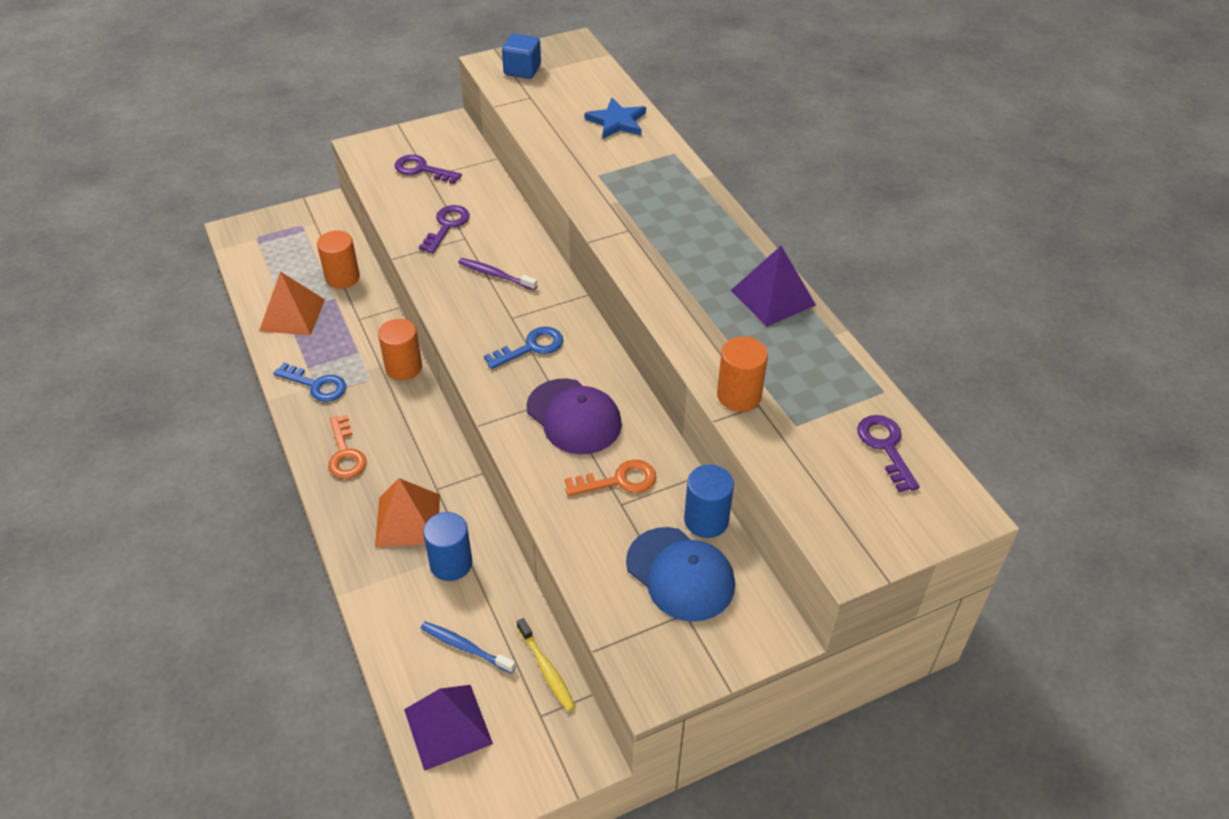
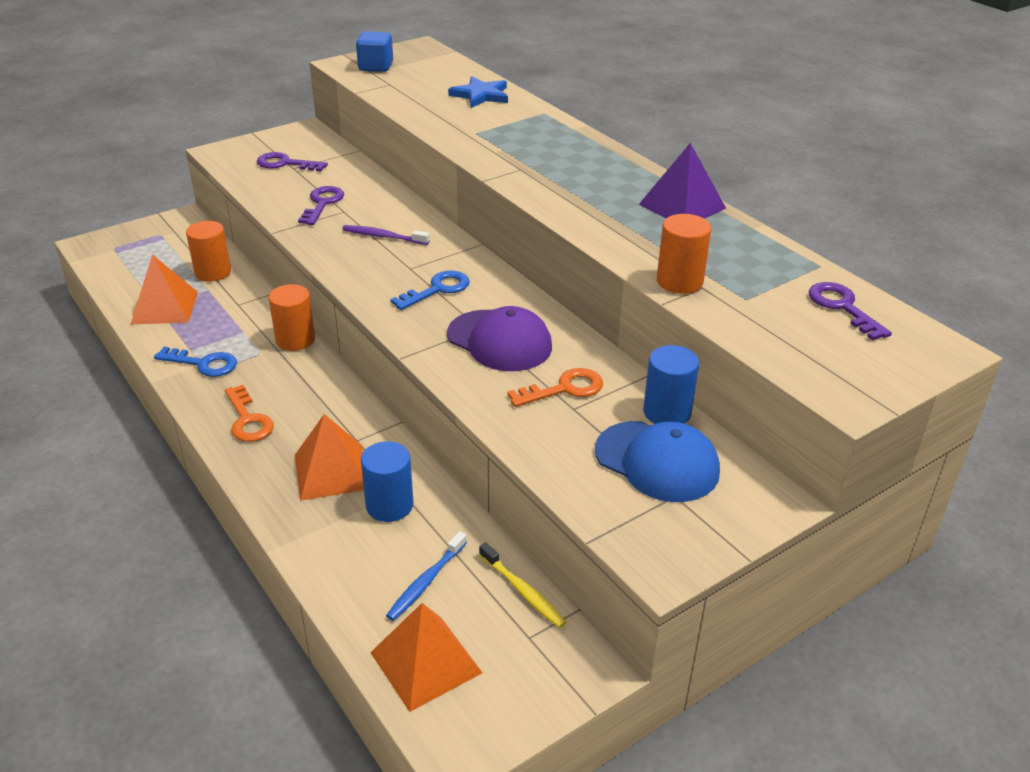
camera: 10 degrees left, 10 degrees down
purple pyramid [404,685,493,771] -> orange pyramid [370,603,483,712]
blue toothbrush [421,622,516,674] -> blue toothbrush turned 75 degrees counterclockwise [386,531,467,621]

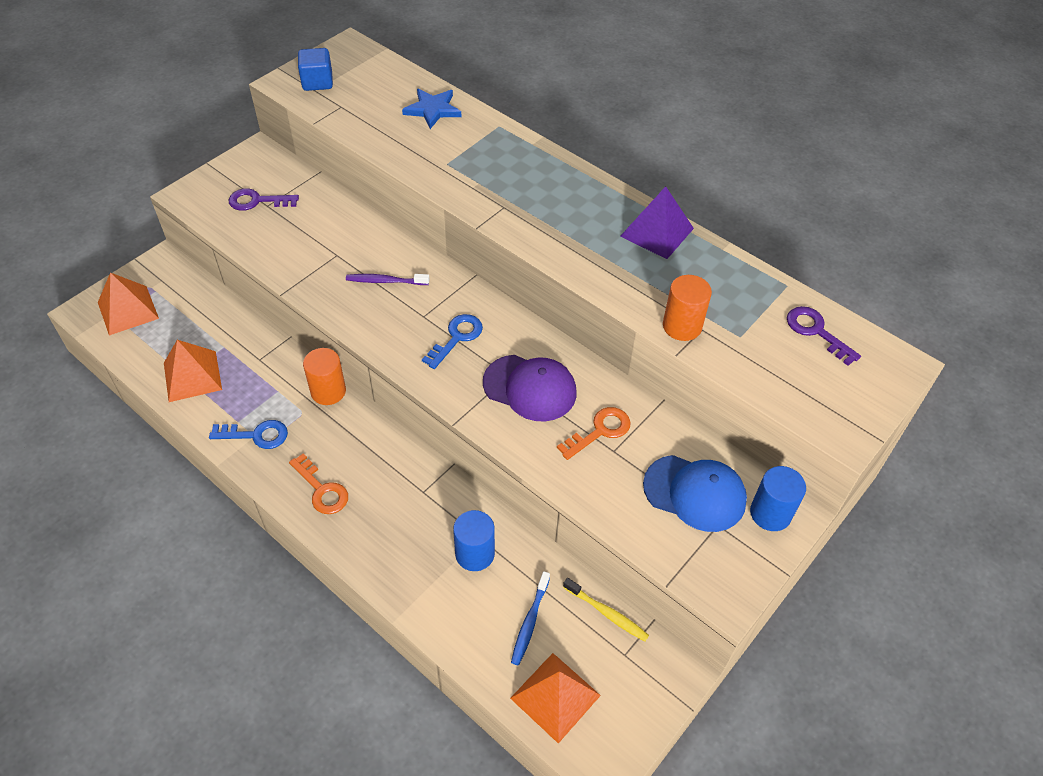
camera: 15 degrees left, 15 degrees up
orange cylinder [186,221,231,282] -> none
orange pyramid [295,414,364,501] -> orange pyramid moved to [98,273,159,336]
purple key [298,186,344,225] -> none
blue cylinder [643,345,699,424] -> blue cylinder moved to [750,466,806,531]

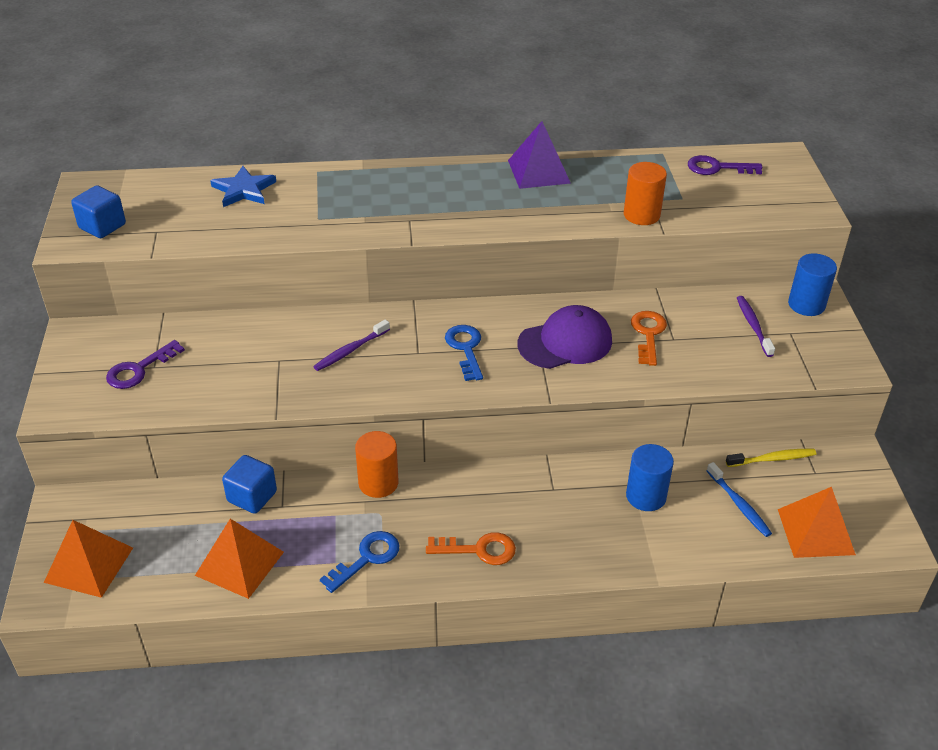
camera: 45 degrees left, 10 degrees down
blue cap [643,455,747,532] -> purple toothbrush [737,296,775,357]
none -> blue cube [222,455,277,514]

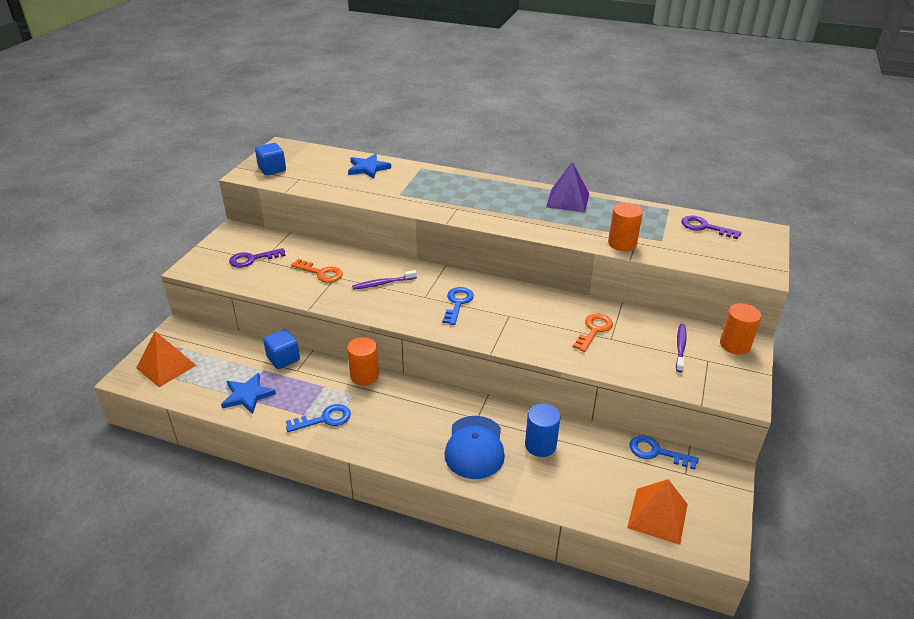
camera: 25 degrees right, 5 degrees down
orange pyramid [195,519,284,599] -> blue star [221,373,276,414]
orange key [426,532,516,565] -> orange key moved to [291,259,343,283]
purple cap [518,305,612,369] -> none
blue toothbrush [707,462,772,537] -> none
yellow toothbrush [726,449,816,467] -> blue key [629,435,699,470]
blue cylinder [788,253,837,316] -> orange cylinder [720,303,761,355]
none -> blue cap [445,416,505,479]

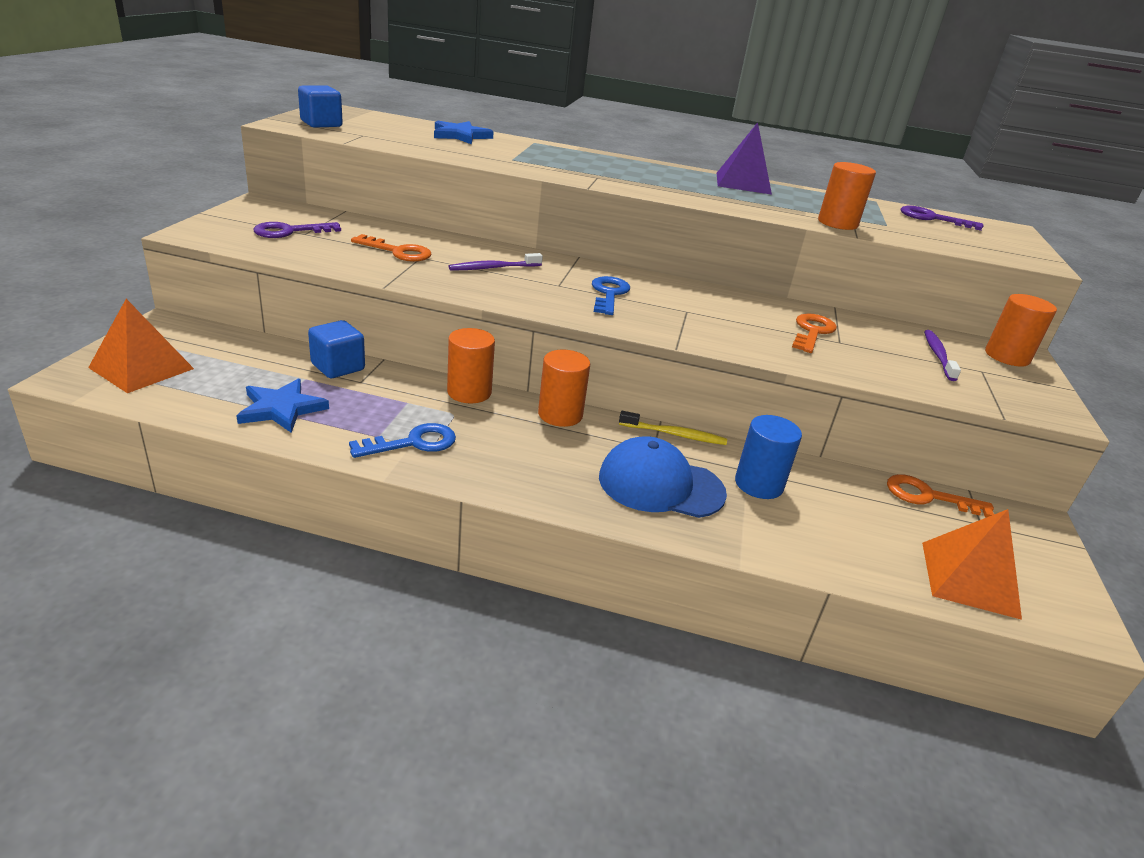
camera: 10 degrees left, 5 degrees down
blue cap [445,416,505,479] -> blue cap turned 105 degrees clockwise [599,436,727,518]
blue key [629,435,699,470] -> orange key [887,474,994,518]
none -> orange cylinder [538,350,590,427]
none -> yellow toothbrush [619,411,727,445]

